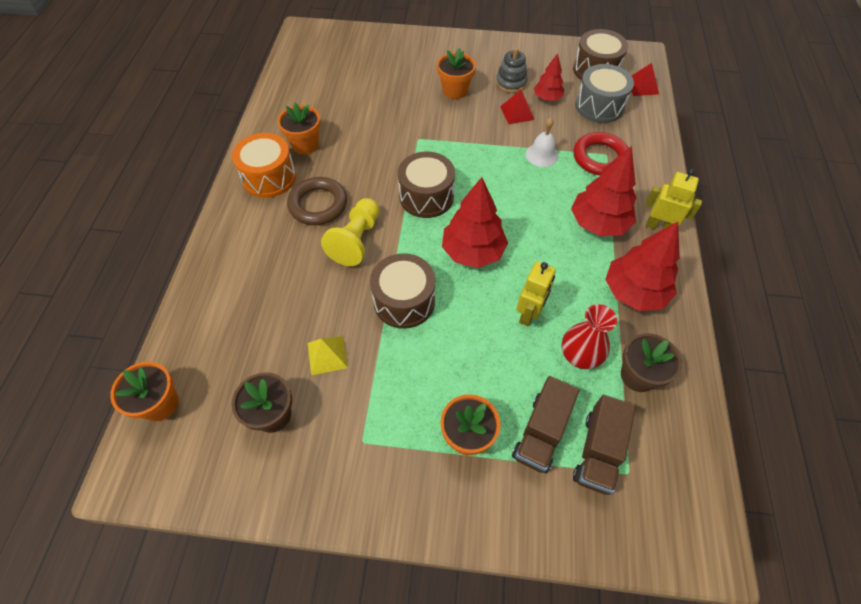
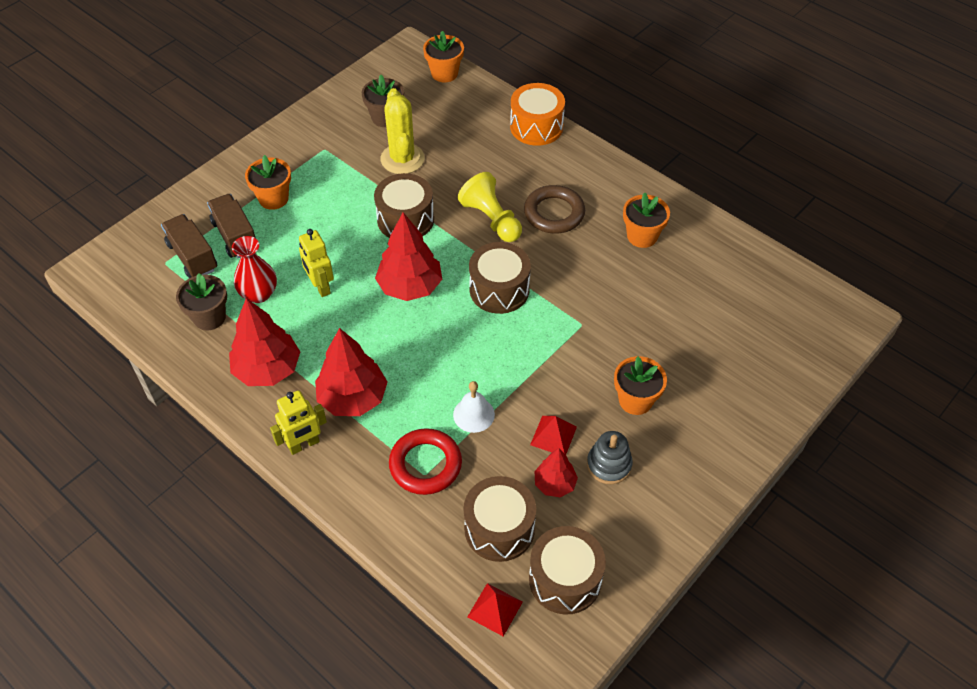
camera: 125 degrees right, 5 degrees down
orange drum [232,133,296,198] -> orange drum moved to [510,83,565,146]
yellow pyramid [308,336,348,375] -> yellow cactus [380,88,425,174]
grey drum [575,64,634,123] -> brown drum [464,476,536,562]

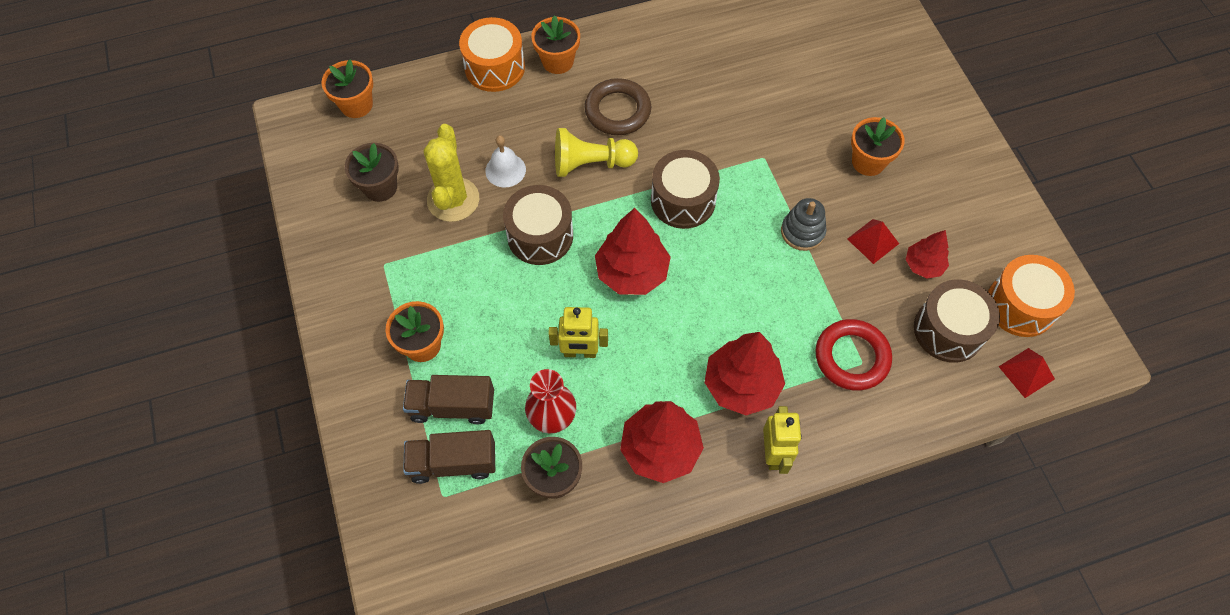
camera: 60 degrees left, 10 degrees up
yellow cactus [380,88,425,174] -> yellow cactus turned 75 degrees clockwise [424,124,479,222]
white bell [453,381,495,433] -> white bell moved to [485,135,526,187]
brown drum [529,526,606,615] -> orange drum [988,255,1075,337]
grey stacking toy [587,431,633,484] -> grey stacking toy moved to [781,198,826,251]
orange flower pot [623,192,670,248] -> orange flower pot moved to [531,15,580,74]

